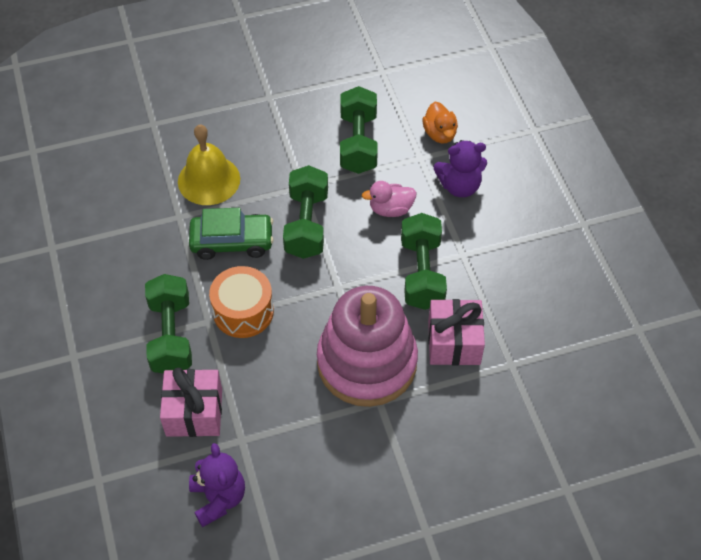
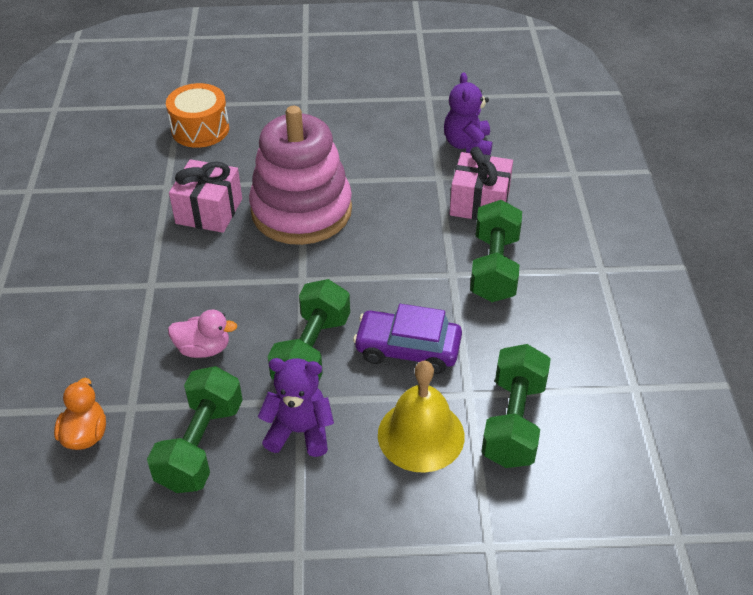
camera: 165 degrees left, 10 degrees down
green car [189,208,274,260] -> purple car [353,304,462,374]
orange drum [209,266,274,338] -> orange drum moved to [166,83,229,148]
green dumbbell [401,213,447,310] -> green dumbbell moved to [481,344,551,468]
purple teddy bear [434,140,487,197] -> purple teddy bear moved to [258,358,334,457]

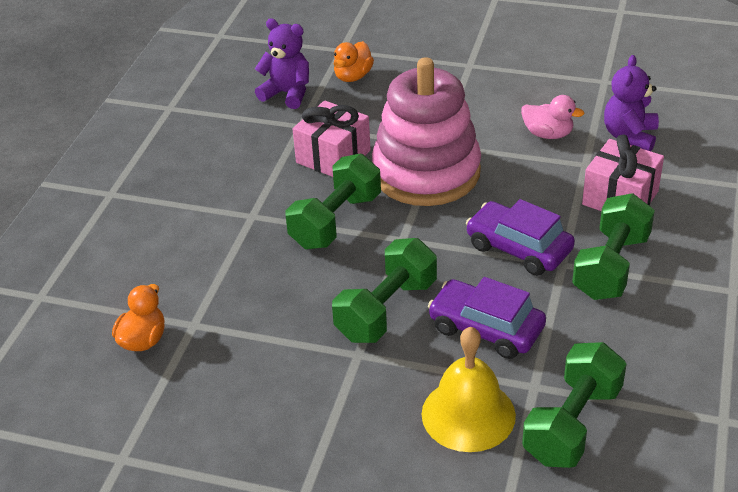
camera: 20 degrees right, 5 degrees down
green dumbbell [147,366,243,493] -> green dumbbell moved to [286,154,381,249]
orange drum [166,83,229,148] -> orange duck [334,41,374,82]
pink duck [168,310,237,358] -> pink duck moved to [521,95,584,139]
purple teddy bear [258,358,334,457] -> purple teddy bear moved to [255,18,309,109]
none -> purple car [466,199,575,276]

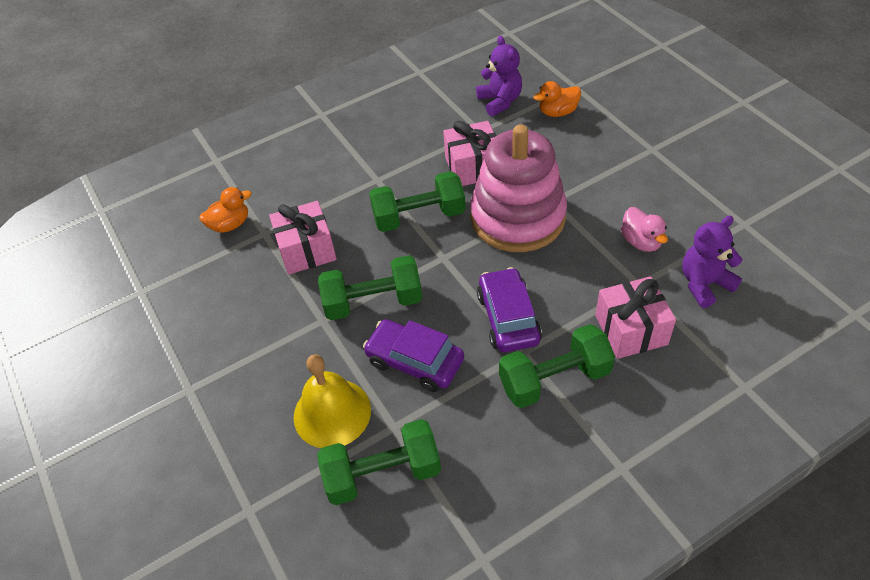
camera: 45 degrees right, 10 degrees up
purple car [428,277,546,359] -> purple car turned 45 degrees counterclockwise [363,319,464,392]
none -> pink gift [269,201,337,275]

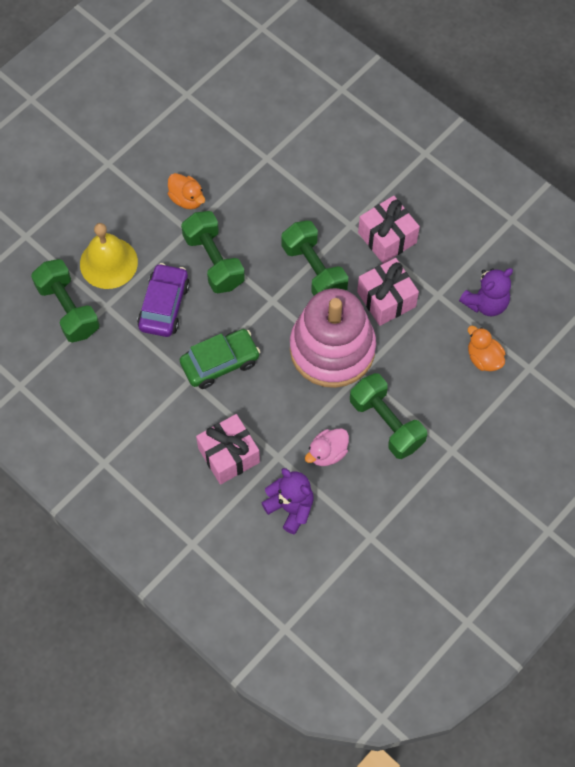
camera: 70 degrees right, 15 degrees up
orange duck [200,187,251,233] -> orange duck moved to [168,173,205,209]
pink gift [269,201,337,275] -> pink gift moved to [358,196,420,264]
purple car [477,267,542,352] -> green car [180,329,260,389]
green dumbbell [499,324,615,408] -> green dumbbell moved to [350,373,427,459]

